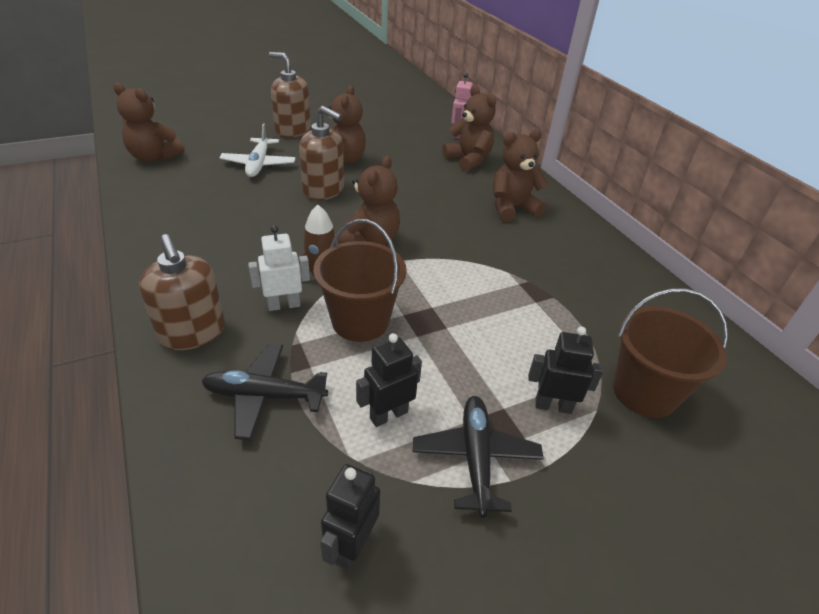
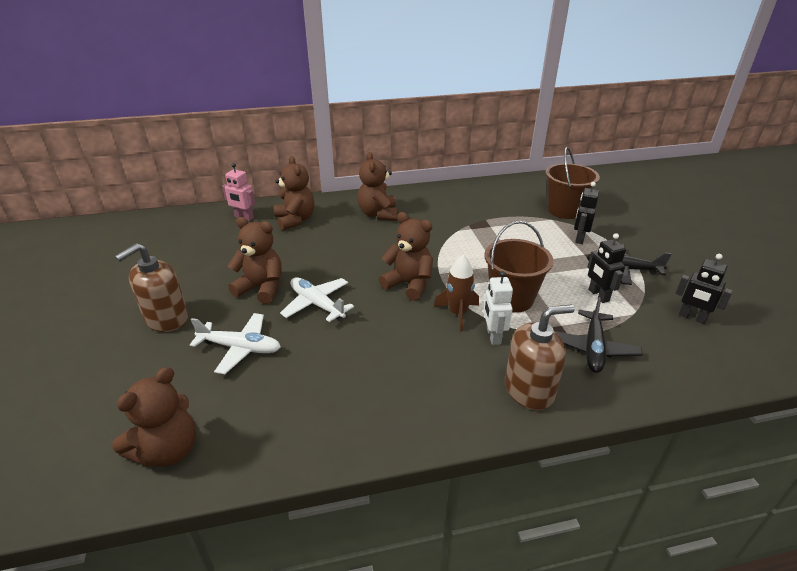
camera: 75 degrees left, 5 degrees down
brown soap dispenser [299,106,344,200] -> white plane [280,277,354,322]
brown teddy bear [442,85,496,172] -> brown teddy bear turned 90 degrees clockwise [274,156,315,231]

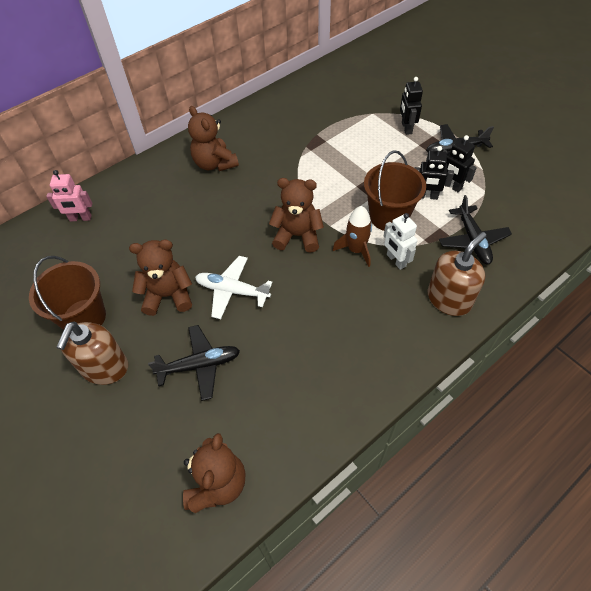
camera: 25 degrees left, 20 degrees up
white plane [190,313,281,374] -> black plane [148,325,240,401]
brown teddy bear [274,156,315,231] -> none
brown bucket [546,147,600,219] -> brown bucket moved to [29,256,106,330]
black robot [676,254,733,324] -> black robot moved to [415,146,454,200]

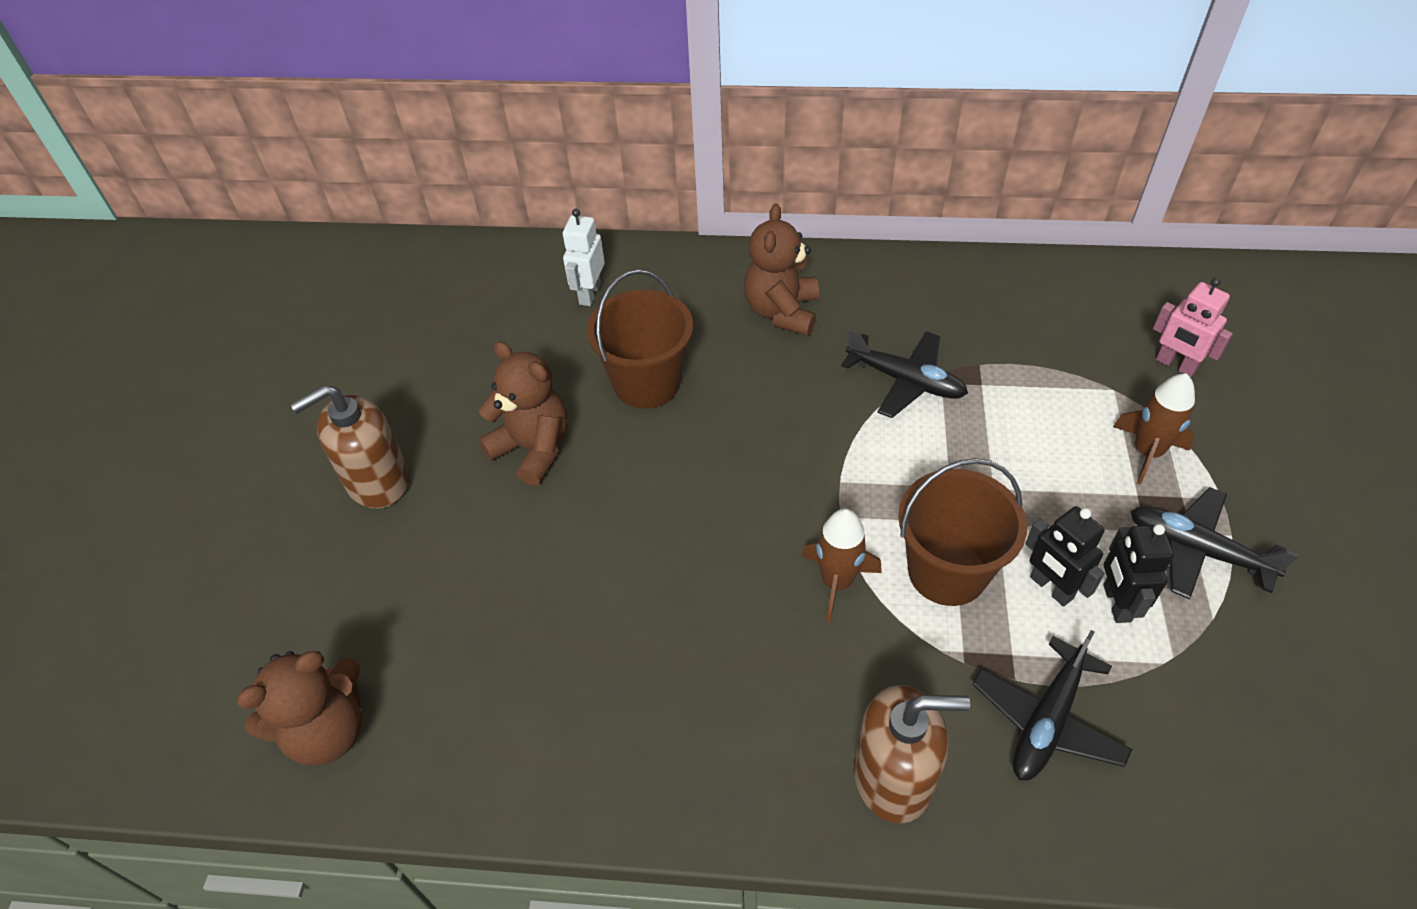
camera: 45 degrees right, 5 degrees down
brown bucket [29,256,106,330] -> brown bucket moved to [587,270,693,409]
pink robot [46,170,92,222] -> pink robot moved to [1153,277,1233,377]
black plane [148,325,240,401] -> black plane moved to [841,329,968,418]
white plane [195,256,272,319] -> none
brown teddy bear [269,178,324,252] -> none
white robot [384,213,417,270] -> white robot moved to [563,209,605,306]
black robot [400,77,423,135] -> brown rocket [1113,373,1195,485]

